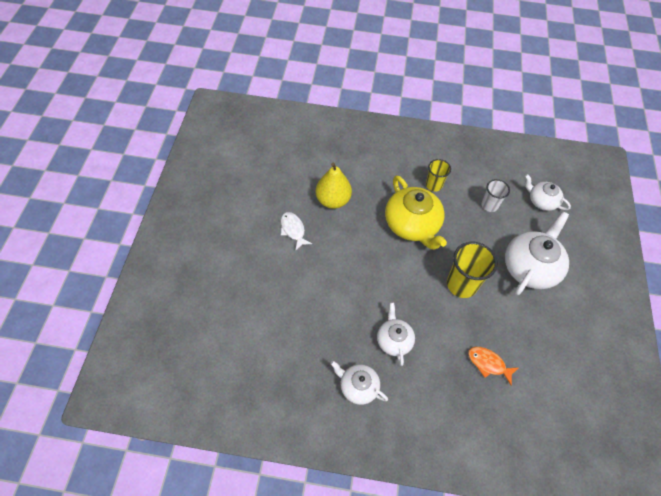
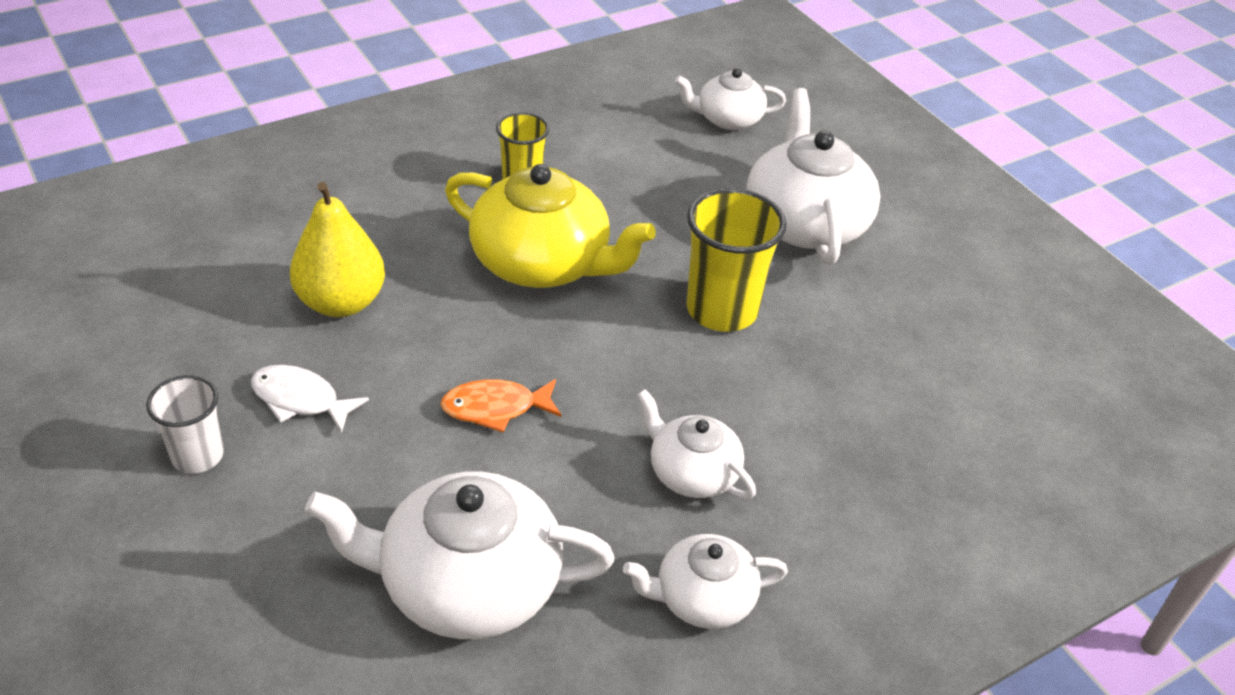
camera: 40 degrees left, 15 degrees down
orange fish [468,347,518,386] -> orange fish moved to [440,379,562,432]
white cup [481,179,510,212] -> white cup moved to [146,375,224,474]
none -> white teapot [305,471,615,639]

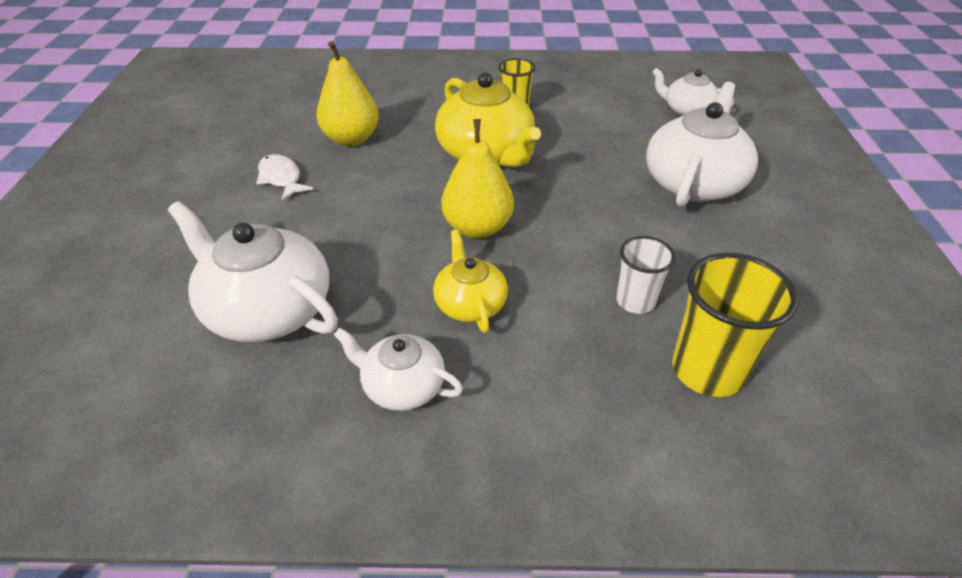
camera: 35 degrees right, 0 degrees up
white cup [146,375,224,474] -> white cup moved to [616,236,675,314]
orange fish [440,379,562,432] -> none
white teapot [637,390,756,499] -> yellow teapot [433,230,508,333]
yellow cup [687,188,787,332] -> yellow cup moved to [672,253,798,397]
none -> yellow pear [441,119,514,239]

